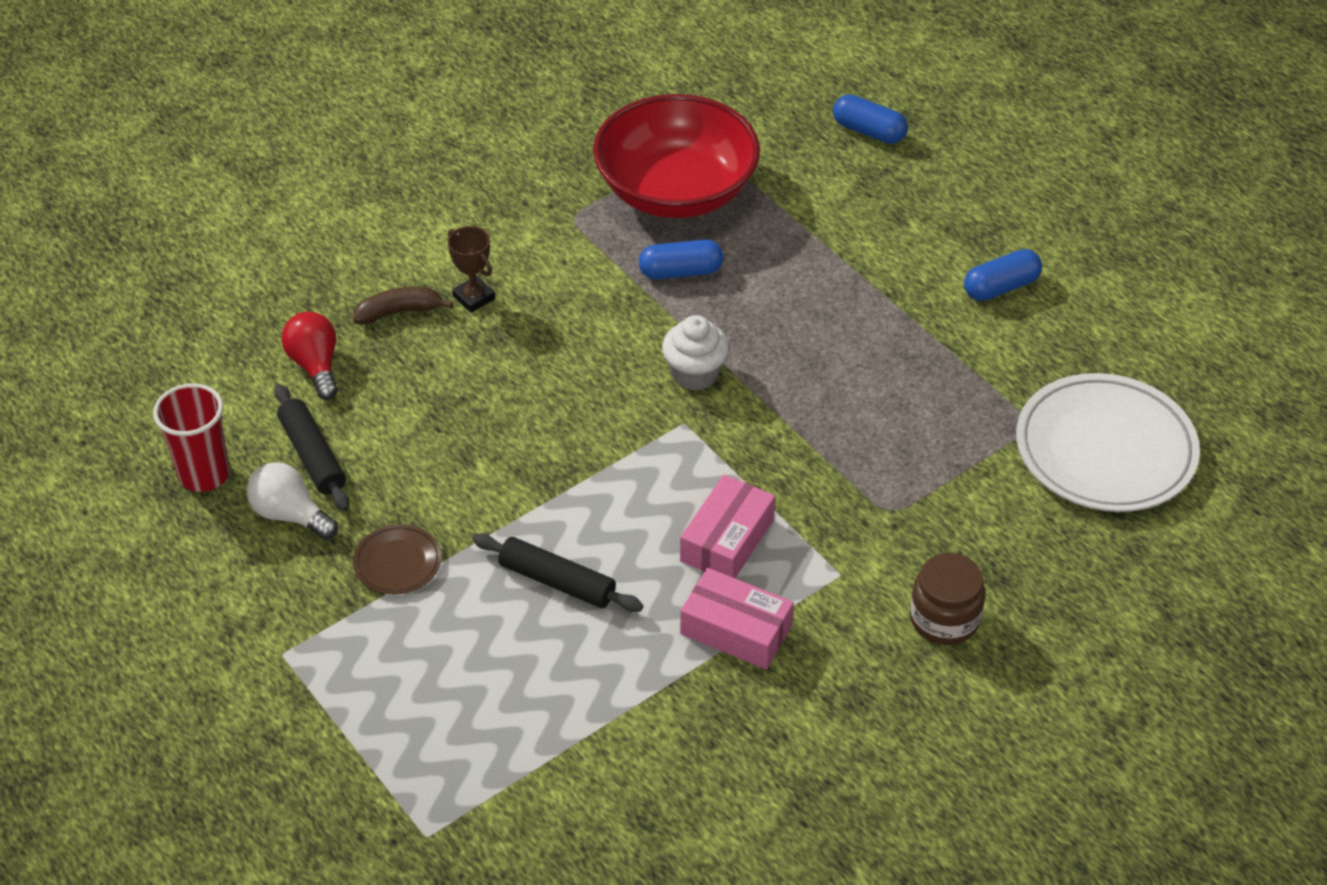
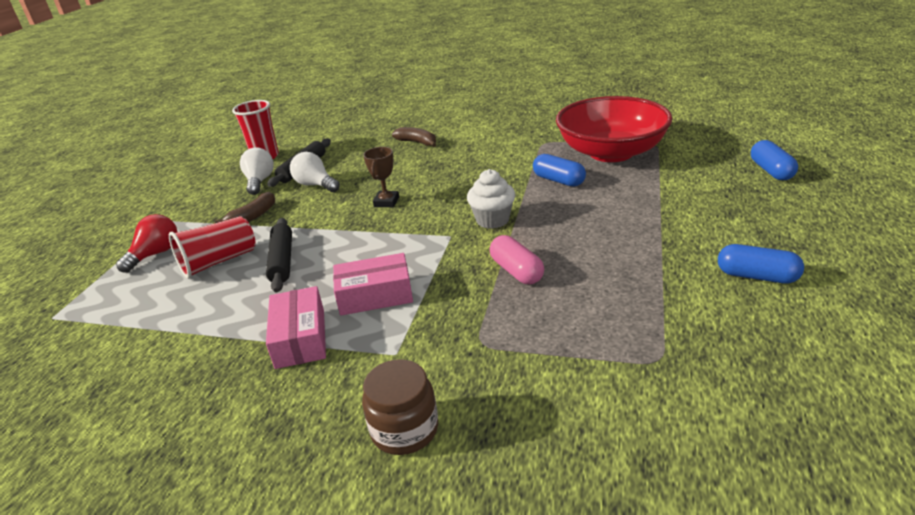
camera: 55 degrees right, 15 degrees down
red light bulb [281,312,338,400] -> red light bulb moved to [116,214,178,273]
brown plate [353,524,441,595] -> brown banana [215,192,275,223]
brown trophy [448,226,495,313] -> brown trophy moved to [363,147,399,207]
white plate [1016,373,1200,512] -> none
none -> red cup [169,216,256,279]
none -> white light bulb [290,152,340,192]
none -> pink capsule [490,235,544,284]

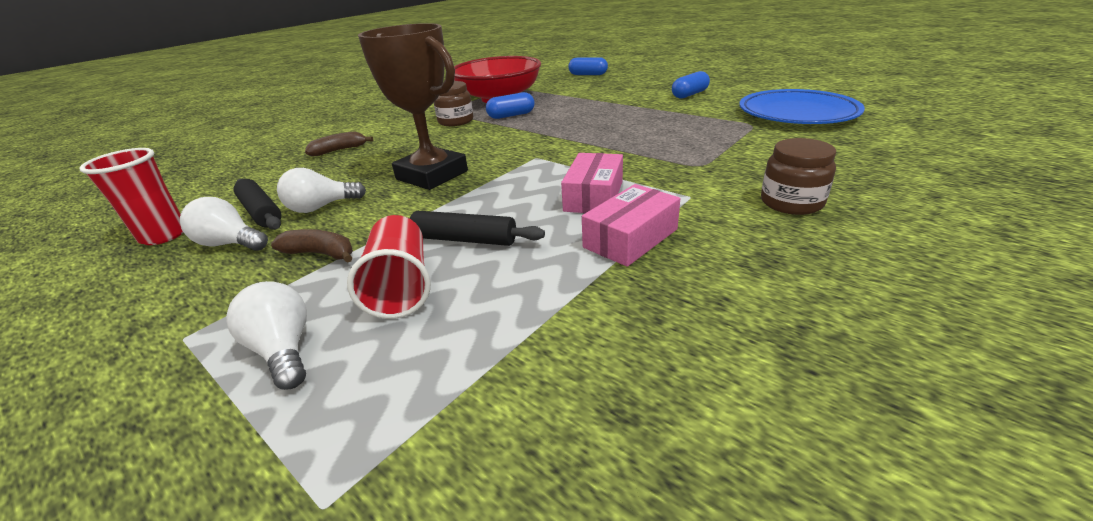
camera: 65 degrees left, 0 degrees up
red light bulb [116,214,178,273] -> white light bulb [226,281,307,390]
brown banana [215,192,275,223] -> brown banana turned 45 degrees counterclockwise [271,229,353,263]
pink box [266,286,326,369] -> pink box turned 60 degrees counterclockwise [582,184,680,267]
brown trophy [363,147,399,207] -> brown trophy [358,23,468,190], size x2.23
white cupcake [467,169,515,229] -> none
pink capsule [490,235,544,284] -> none
none -> brown jar [434,81,473,126]
none -> blue plate [739,89,865,124]

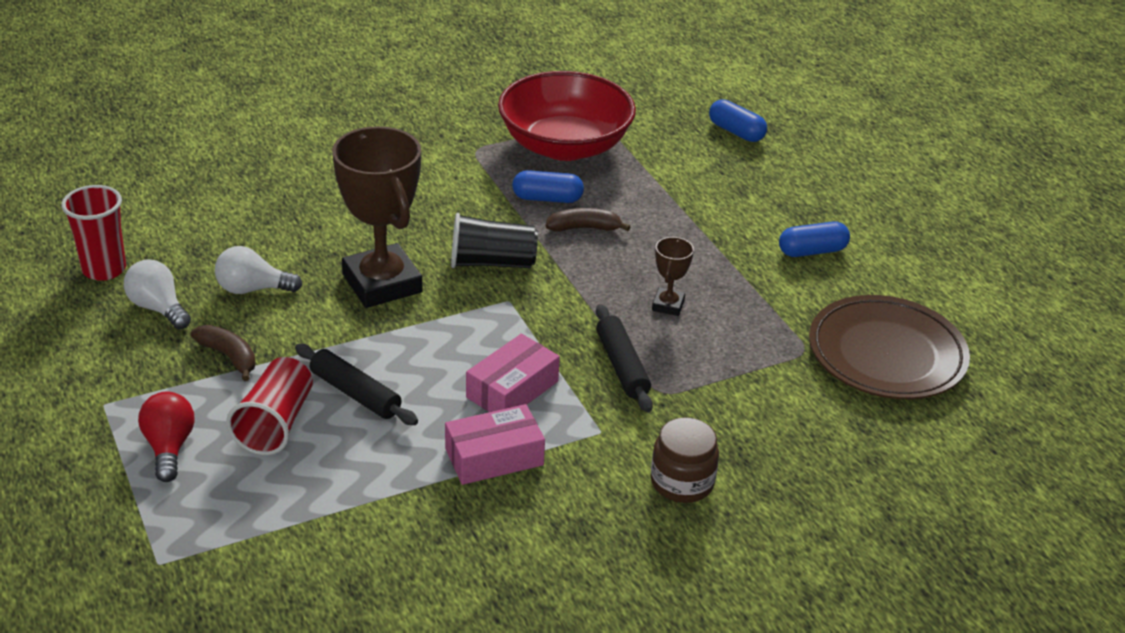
camera: 20 degrees right, 5 degrees up
white light bulb [226,281,307,390] -> red light bulb [138,392,195,482]
black rolling pin [234,179,282,230] -> black rolling pin moved to [596,304,653,412]
brown banana [305,131,373,156] -> brown banana moved to [546,208,631,232]
brown jar [434,81,473,126] -> none
blue plate [739,89,865,124] -> brown plate [809,295,970,399]
none -> black cup [451,213,538,268]
none -> brown trophy [652,237,694,316]

